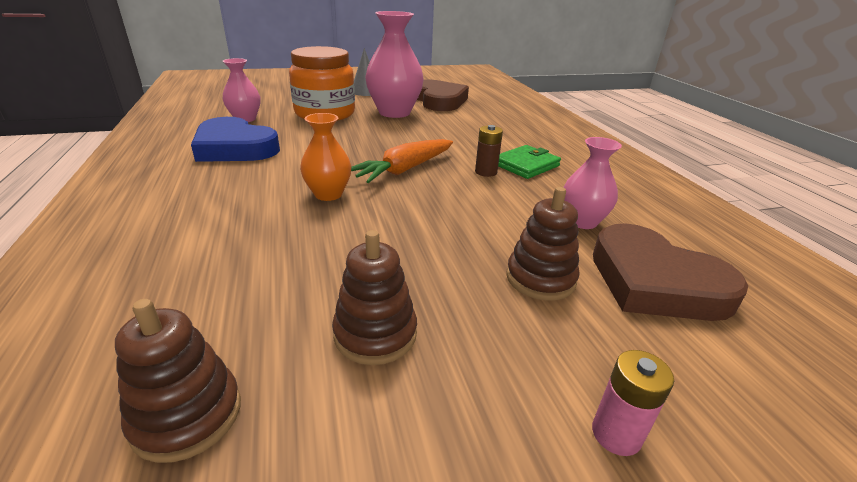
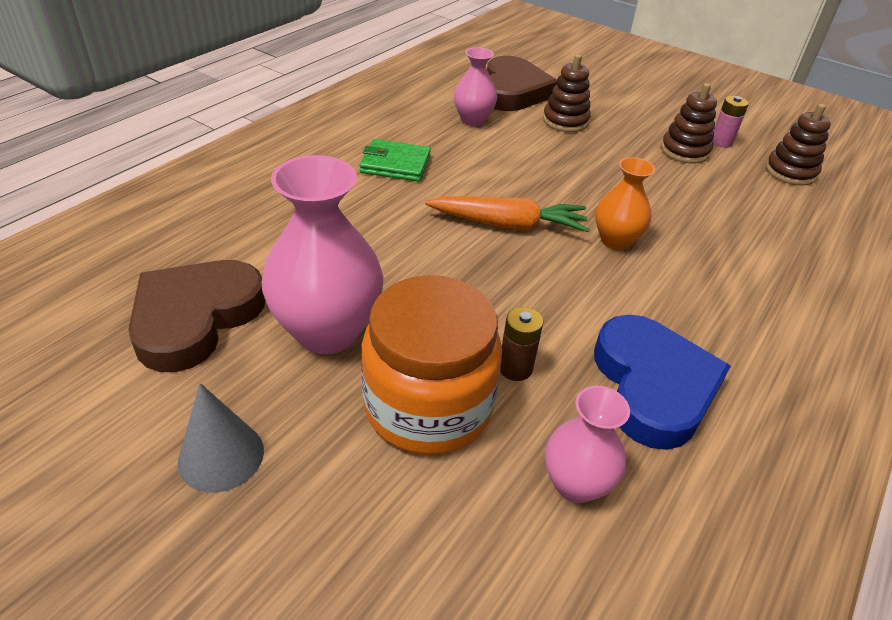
camera: 130 degrees left, 10 degrees up
brown battery [475,125,503,177] -> brown battery moved to [500,307,543,381]
pink battery [592,350,674,456] -> pink battery moved to [712,96,749,148]

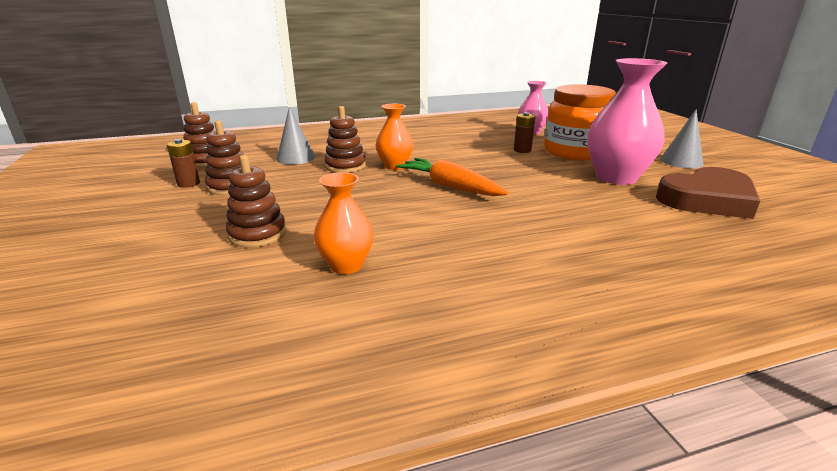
camera: 140 degrees left, 15 degrees down
green wallet [360,139,431,182] -> none
pink vase [454,47,497,126] -> orange vase [314,172,374,274]
brown heart [487,56,557,111] -> none
blue heart [594,315,731,450] -> none
pink battery [712,96,749,148] -> brown battery [167,139,200,188]
none -> grey cone [277,106,315,165]
none -> brown stacking toy [324,106,366,173]

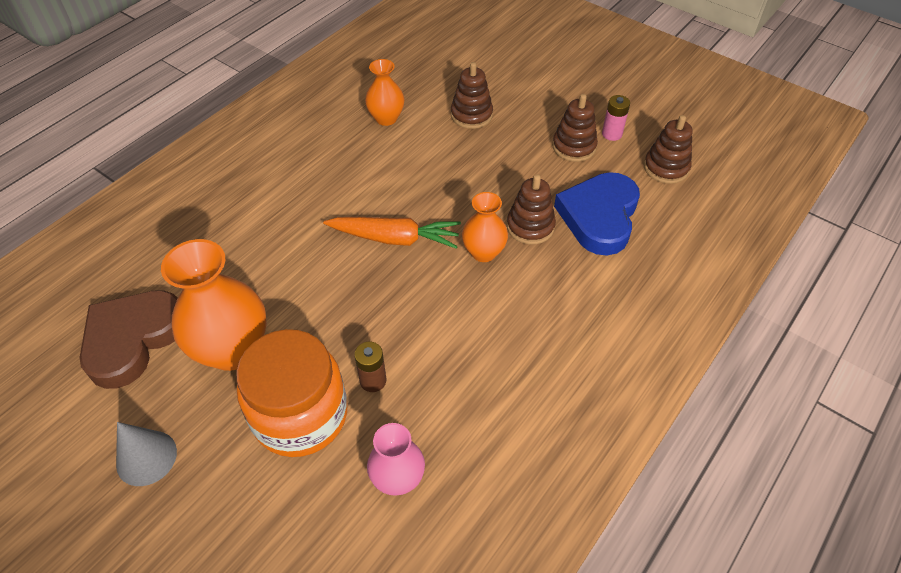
camera: 145 degrees right, 25 degrees up
brown battery [167,139,200,188] -> pink battery [602,95,630,141]
grey cone [277,106,315,165] -> blue heart [554,172,640,256]
pink vase [587,58,667,185] -> orange vase [161,239,267,371]

